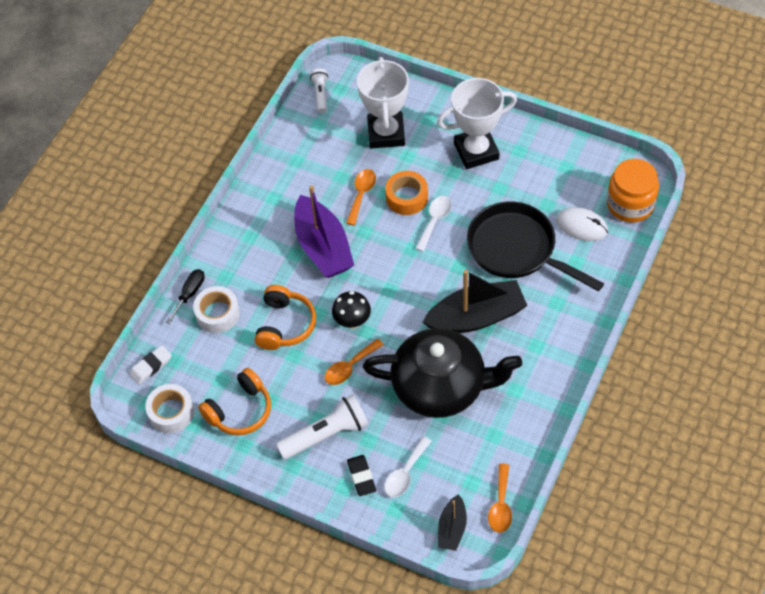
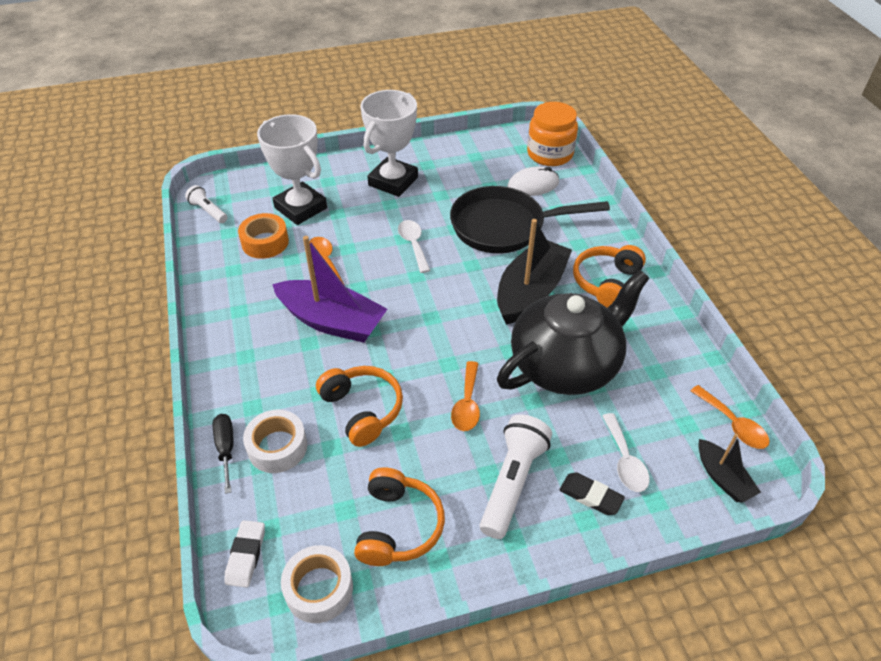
camera: 45 degrees left, 10 degrees down
black mushroom [332,291,371,329] -> none
orange tape [385,171,428,215] -> orange tape moved to [238,213,289,259]
none -> orange headphones [573,245,646,308]

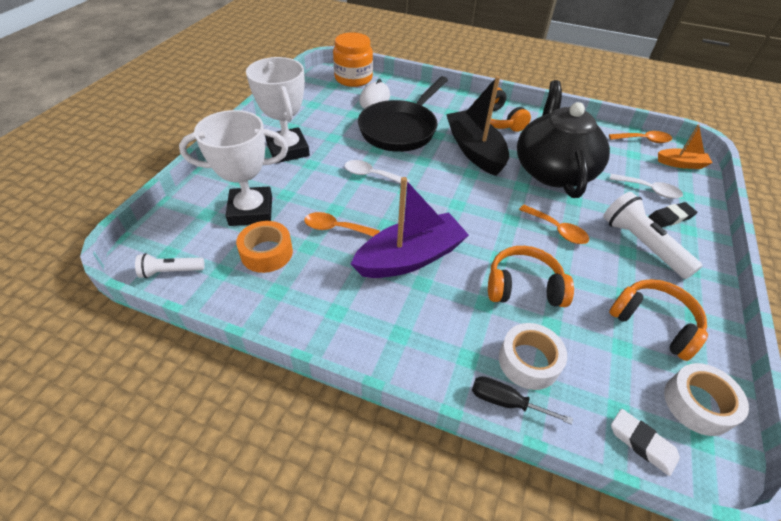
camera: 55 degrees left, 0 degrees up
black boat [699,434,761,502] -> orange boat [658,124,712,169]

